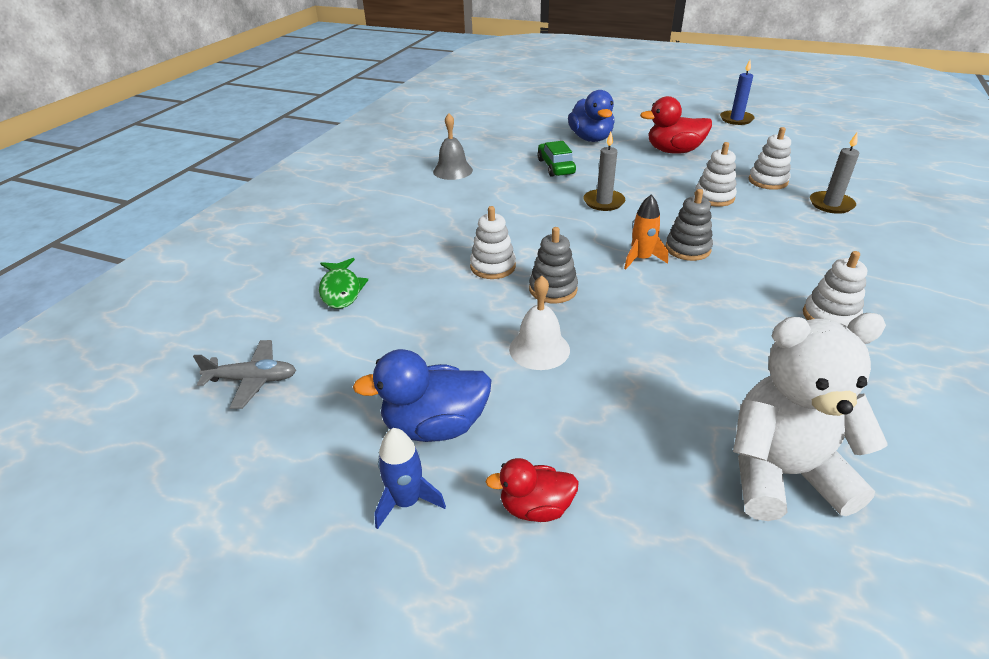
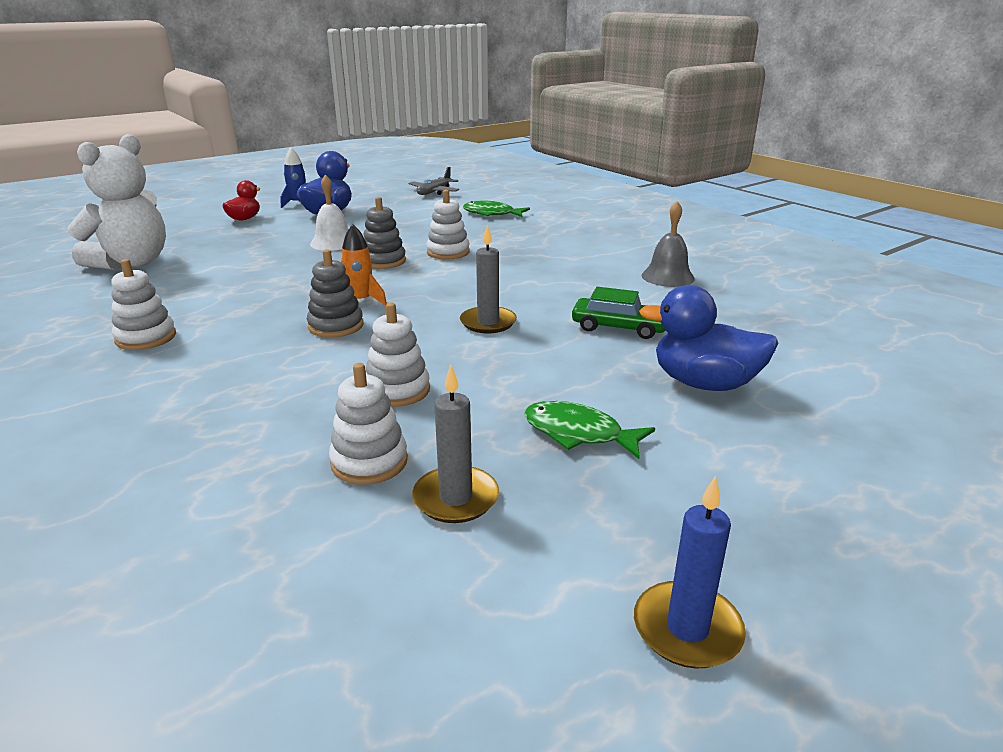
camera: 120 degrees right, 10 degrees down
red duck [640,96,712,154] -> green fish [524,401,655,459]
grey candle [810,133,859,214] -> grey candle moved to [412,365,499,523]

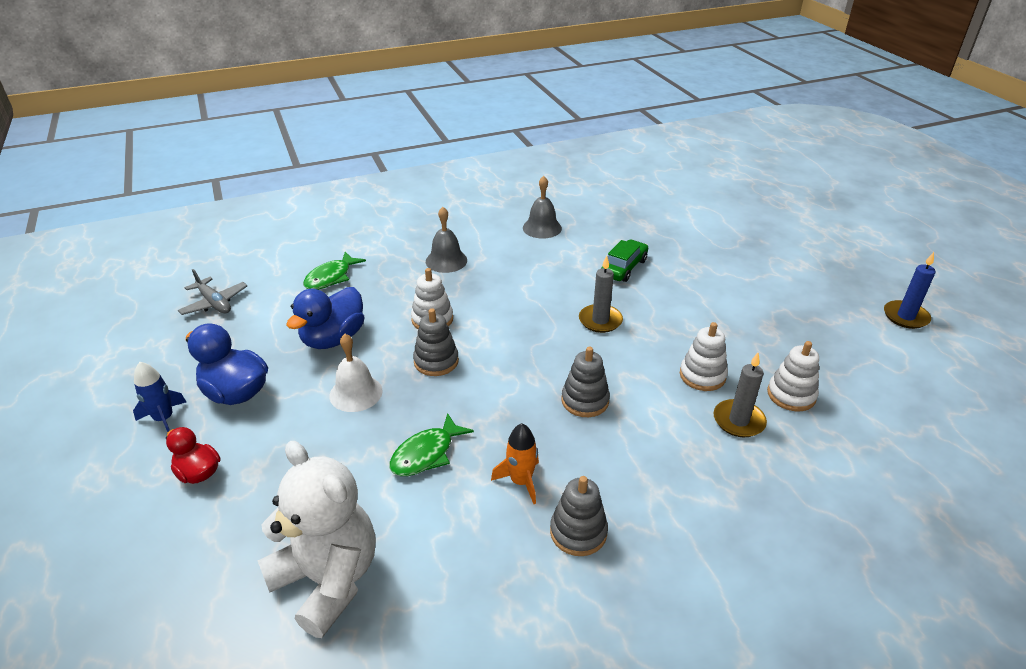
camera: 75 degrees left, 10 degrees up
white stacking toy [111,259,176,350] -> grey stacking toy [550,476,608,556]
orange rocket [341,224,387,306] -> orange rocket moved to [491,423,539,504]
grey candle [412,365,499,523] -> grey candle moved to [714,353,767,437]
green fish [524,401,655,459] -> green fish moved to [389,413,474,476]
blue duck [639,285,779,391] -> blue duck moved to [286,287,364,349]
none -> grey bell [426,207,467,273]

